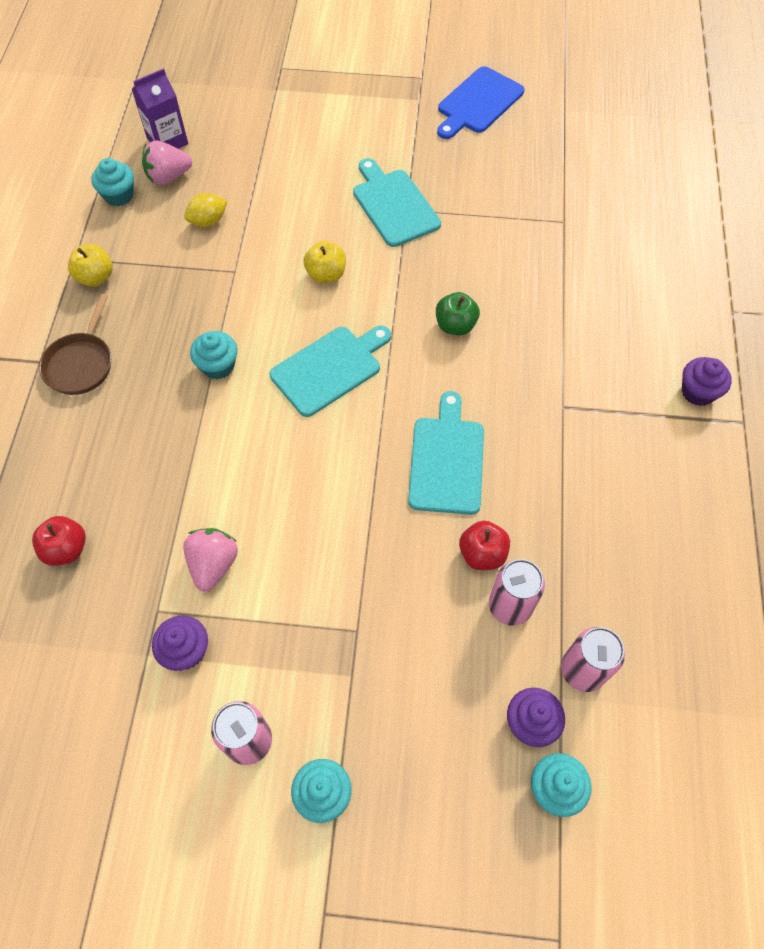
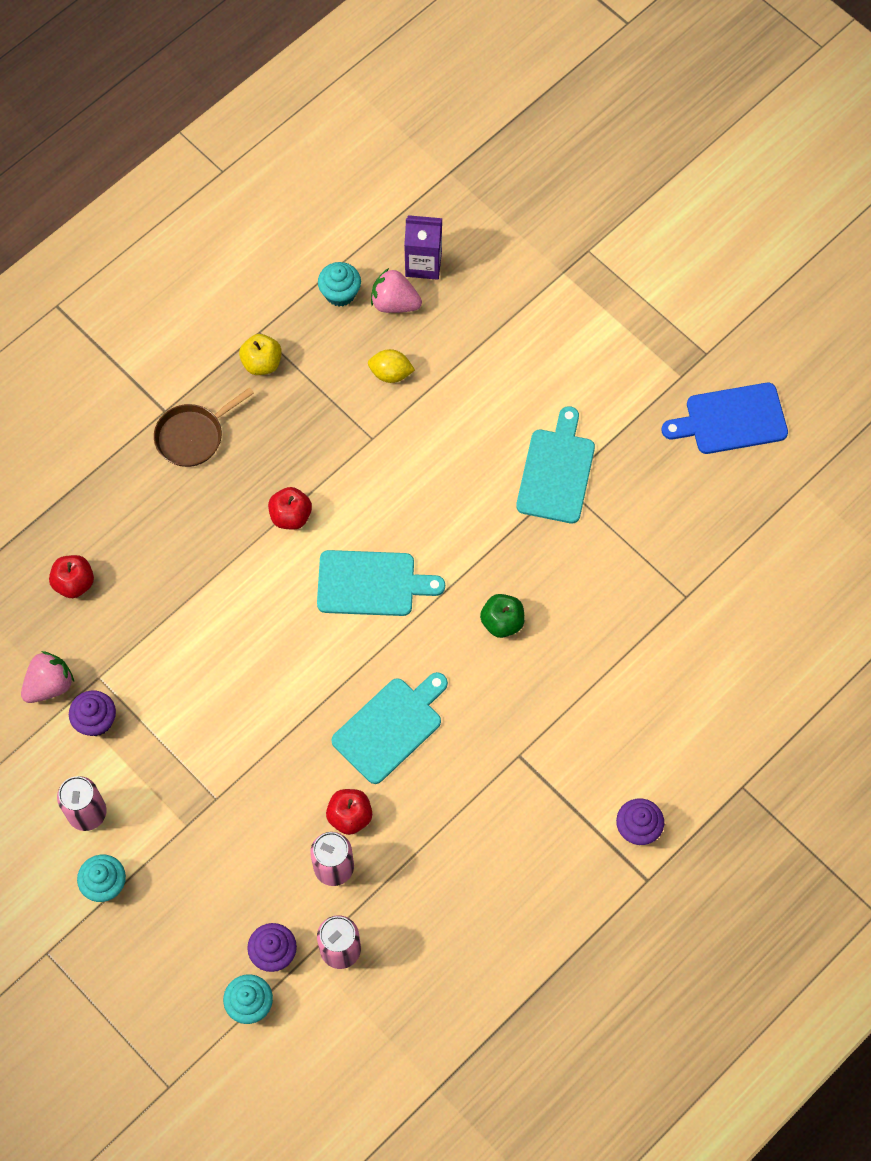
camera: 40 degrees right, 5 degrees up
pink strawberry [183,528,238,592] -> pink strawberry moved to [21,651,74,703]
turquoise cupcake [190,331,238,380] -> red apple [268,487,312,530]
yellow apple [304,241,346,283] -> none

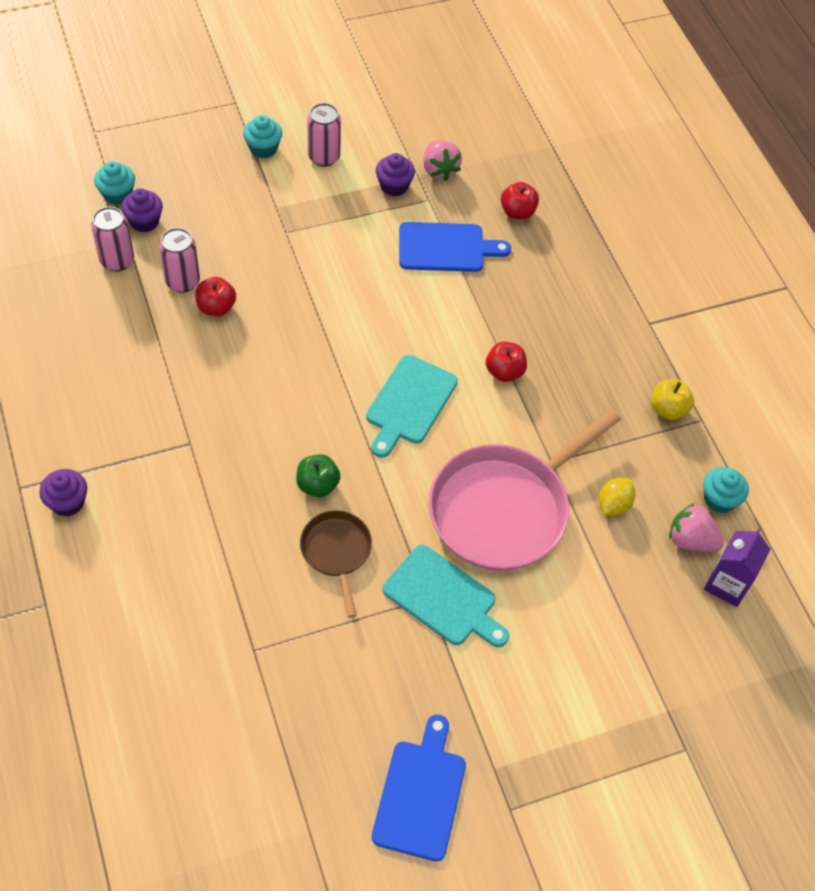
camera: 110 degrees right, 10 degrees down
brown pan [154,387,254,467] -> brown pan moved to [300,511,372,618]
turquoise cutting board [331,672,448,784] -> none
pink strawberry [371,268,422,313] -> pink strawberry turned 105 degrees counterclockwise [669,503,724,552]
none -> blue cutting board [399,222,511,272]
none -> pink pan [428,409,621,571]

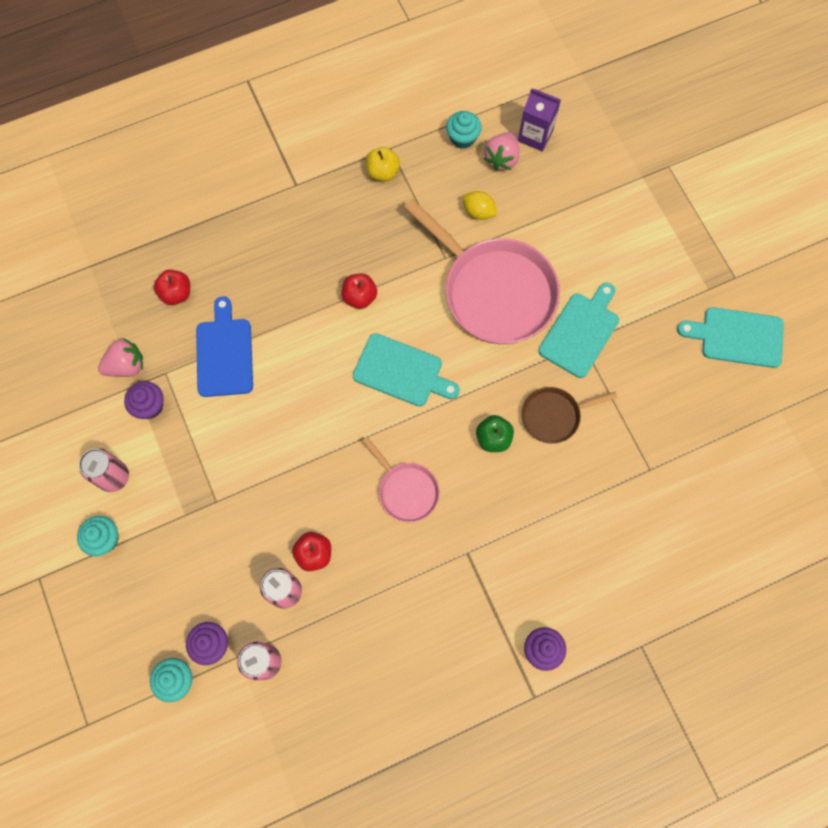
camera: 90 degrees left, 15 degrees up
blue cutting board [372,715,466,861] -> turquoise cutting board [677,307,784,368]
none -> pink pan [362,437,440,522]

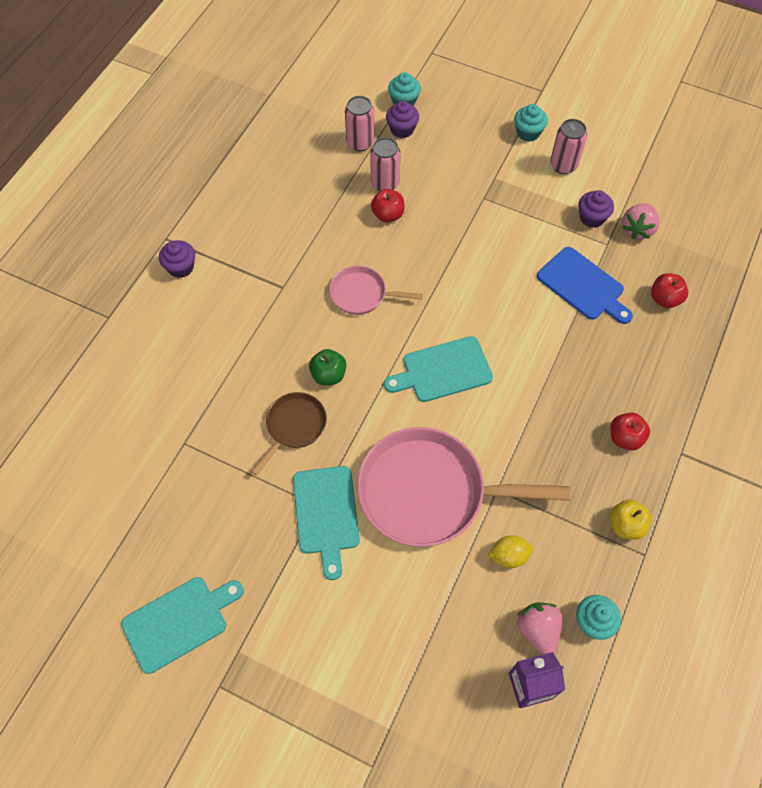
camera: 140 degrees right, 10 degrees down
red apple [341,273,377,309] -> red apple moved to [610,412,650,450]

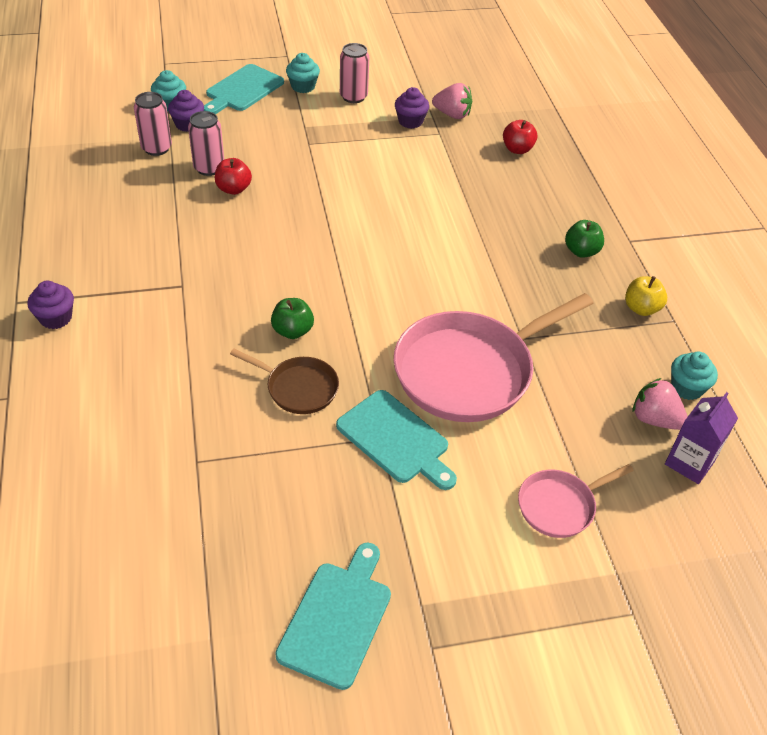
camera: 40 degrees left, 15 degrees down
brown pan [251,392,327,475] -> brown pan turned 120 degrees clockwise [230,349,339,414]
pink pan [329,266,423,315] -> pink pan moved to [518,464,634,538]
turquoise cutting board [384,336,493,402] -> turquoise cutting board moved to [204,64,284,114]
yellow lemon [488,535,533,568] -> none
blue cutting board [537,247,633,324] -> none
red apple [610,412,650,450] -> green apple [565,220,604,258]
pink strawberry [622,203,659,239] -> pink strawberry turned 60 degrees counterclockwise [432,83,472,119]

